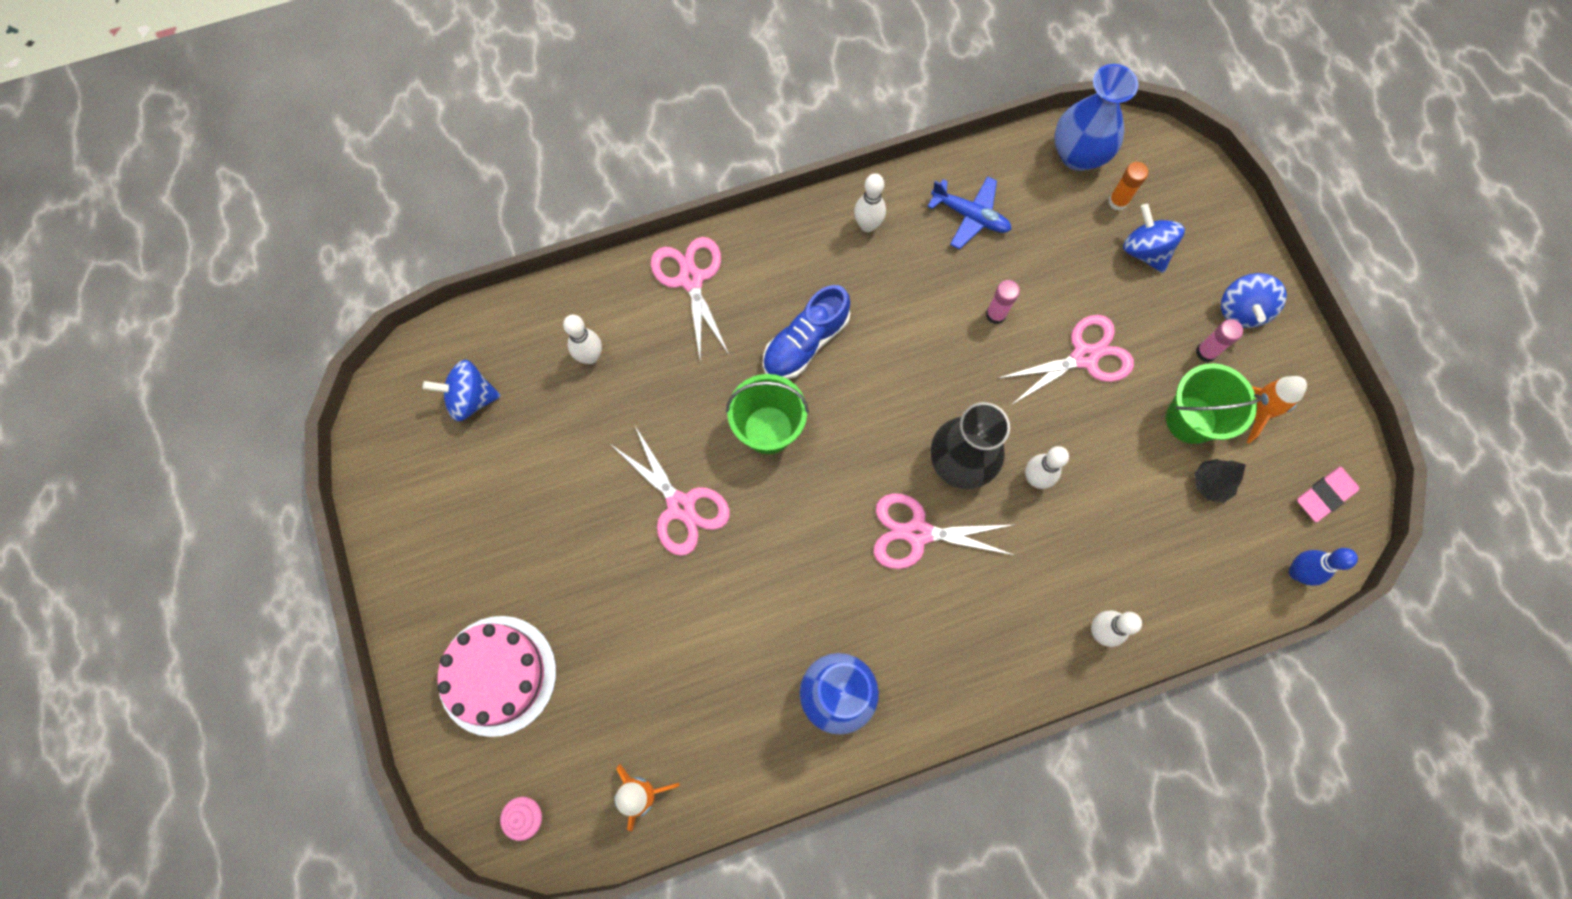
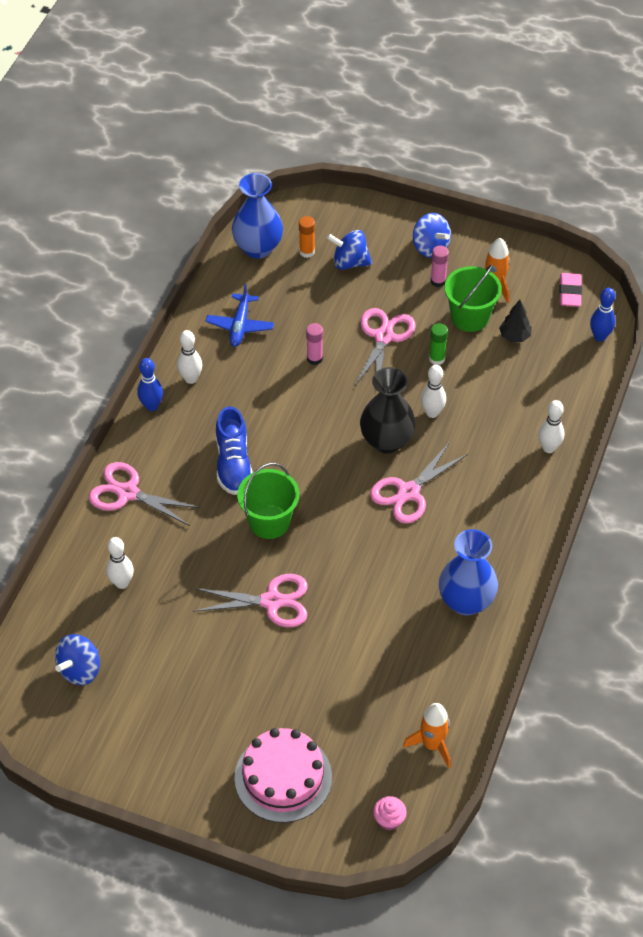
camera: 50 degrees left, 20 degrees down
blue plane [927,176,1012,249] -> blue plane turned 120 degrees clockwise [206,284,274,347]
none -> blue bowling pin [137,358,163,411]
none -> green glue stick [429,323,448,365]

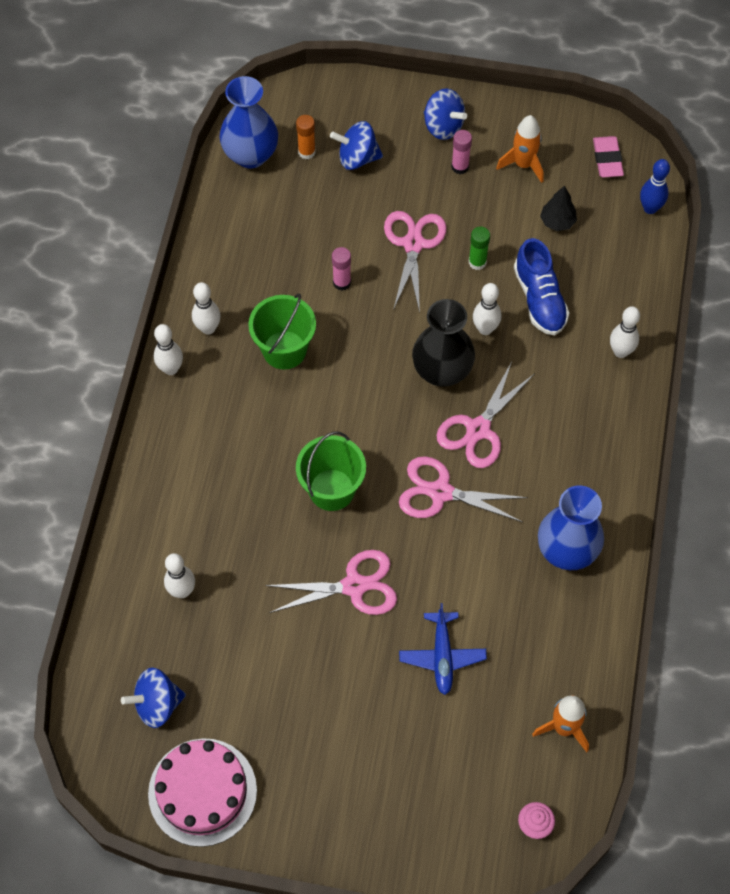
camera: 10 degrees left, 10 degrees up
blue spinning top [55,634,100,685] -> blue spinning top turned 45 degrees clockwise [121,668,186,728]
pink scissors [89,462,201,526] -> pink scissors moved to [399,456,528,522]
blue bowling pin [137,358,163,411] -> white bowling pin [154,324,183,375]
blue plane [206,284,274,347] -> blue plane moved to [399,603,487,695]
blue shoe [216,406,252,495] -> blue shoe moved to [514,238,569,335]
pink cake [235,728,332,823] -> pink cake moved to [148,738,257,847]
green bucket [445,265,502,332] -> green bucket moved to [248,294,316,370]

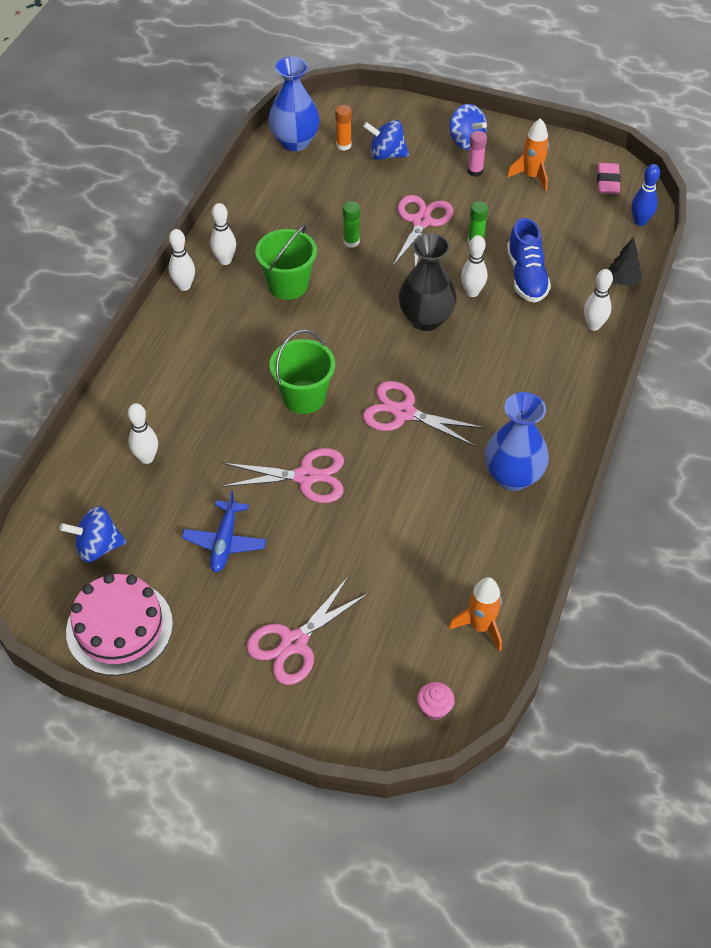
camera: 10 degrees right, 10 degrees down
pink glue stick [332,247,351,290] -> green glue stick [343,201,360,248]
blue plane [399,603,487,695] -> blue plane moved to [182,490,266,572]
pink scissors [436,362,534,468] -> pink scissors moved to [247,577,369,685]
black tree [540,186,577,231] -> black tree moved to [608,238,641,285]

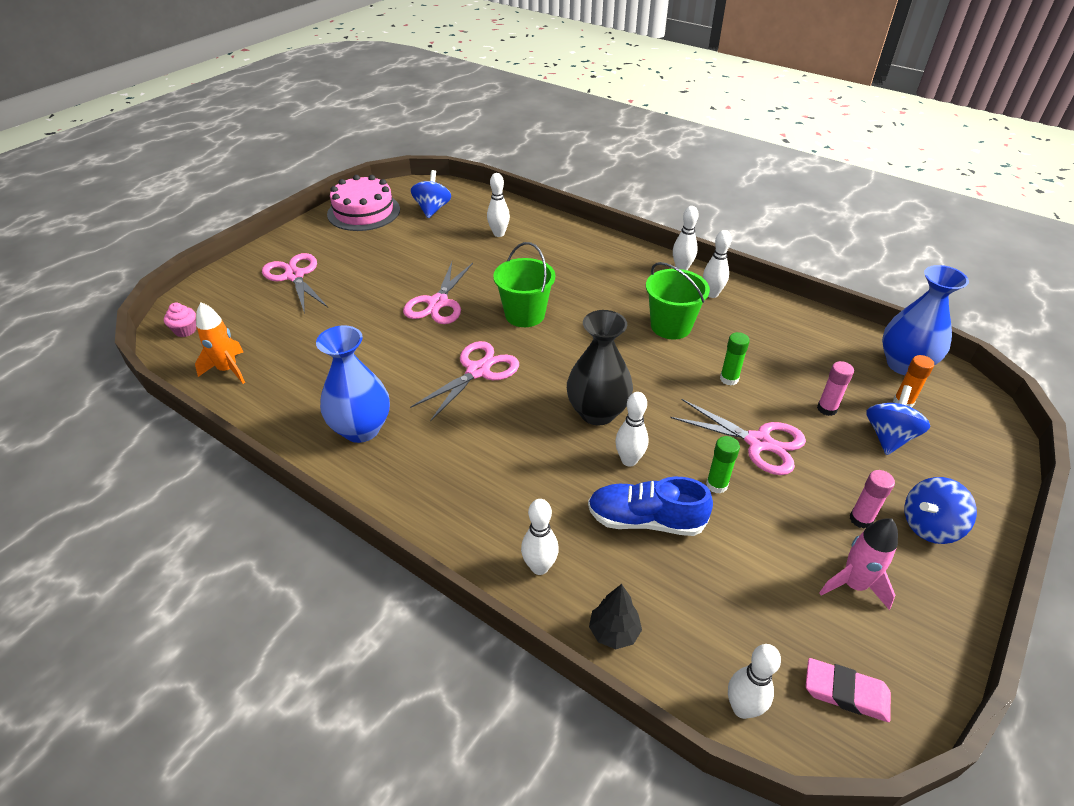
camera: 105 degrees right, 10 degrees down
blue plane [182,490,266,572] -> none
orange rocket [507,118,549,191] -> pink rocket [819,518,898,610]
blue bowling pin [632,164,660,226] -> white bowling pin [728,644,781,719]
none -> pink glue stick [817,361,854,416]

